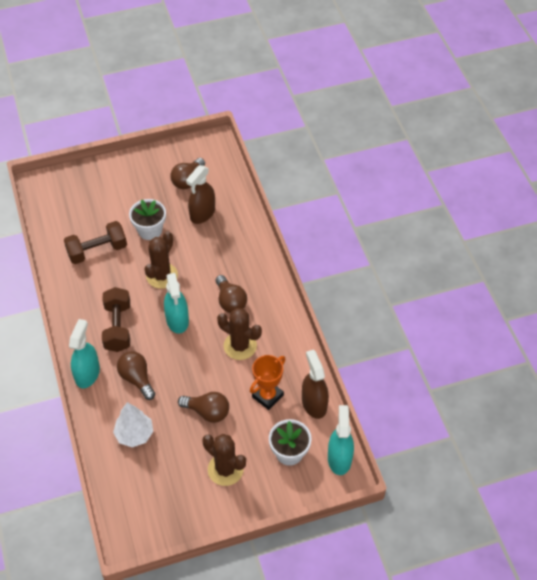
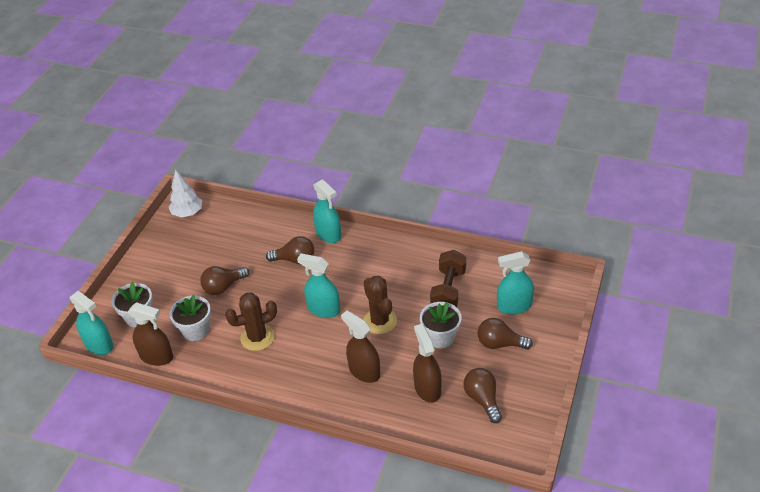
camera: 130 degrees right, 10 degrees down
brown dumbbell [102,287,130,352] -> none
white tree [113,402,153,447] -> white tree moved to [168,170,202,218]
brown cactus [202,434,246,486] -> none
brown light bulb [216,275,247,313] -> brown light bulb moved to [477,318,533,350]
orange trophy [250,355,286,410] -> white flower pot [169,295,211,341]
none -> brown spray bottle [341,311,380,383]
none -> turquoise spray bottle [497,251,534,314]

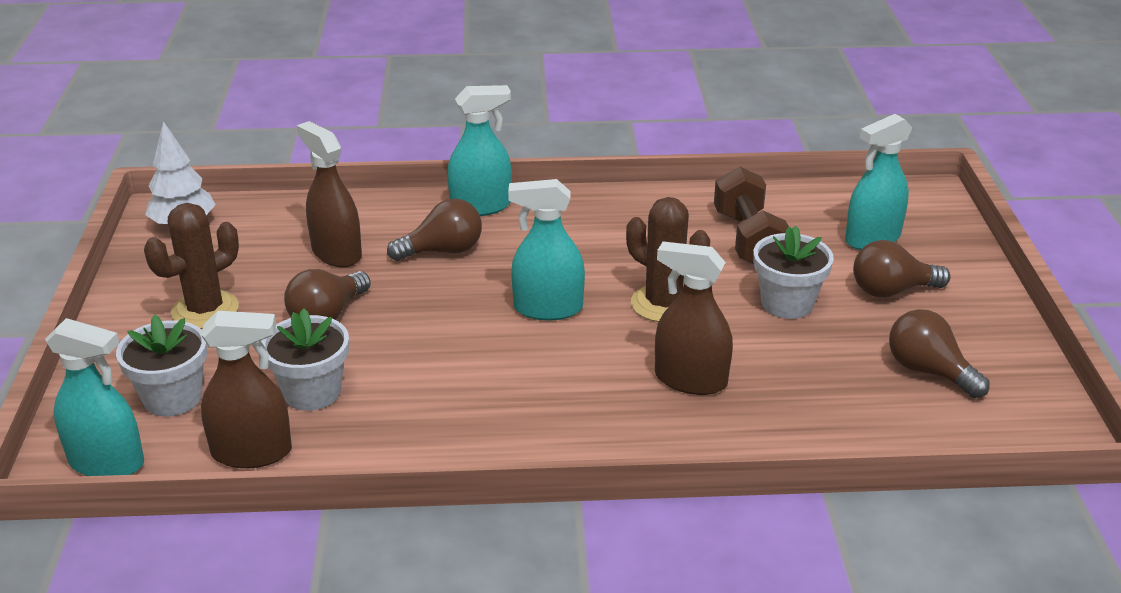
camera: 25 degrees left, 10 degrees down
brown cactus [225,293,277,351] -> brown cactus moved to [144,203,239,329]
turquoise spray bottle [313,179,342,243] -> turquoise spray bottle turned 45 degrees counterclockwise [447,85,512,216]
brown spray bottle [413,324,442,403] -> brown spray bottle moved to [297,121,362,267]

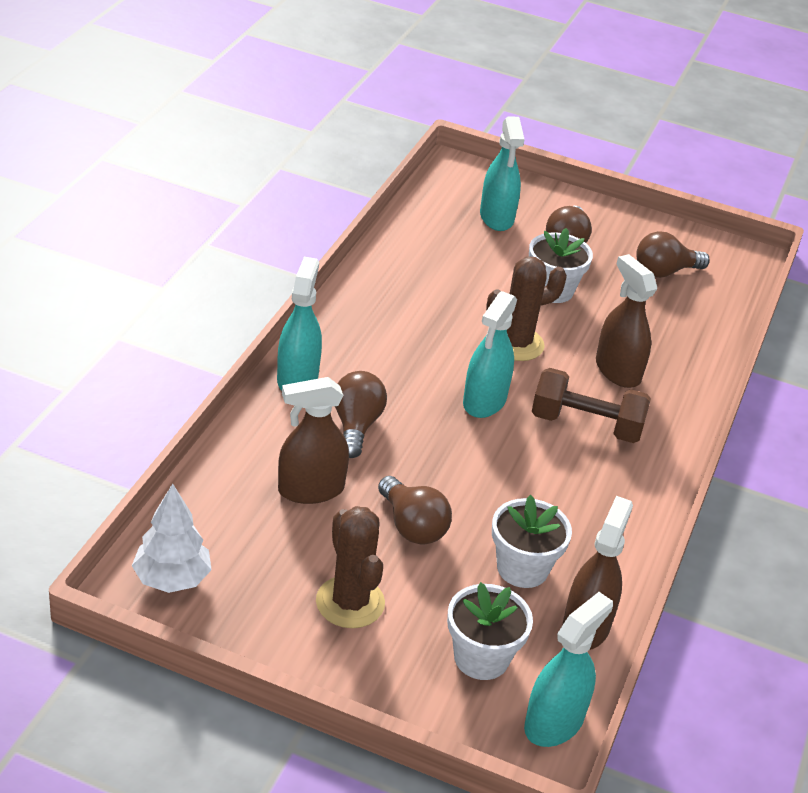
camera: 70 degrees left, 5 degrees up
brown spray bottle [655,242,733,395] -> brown spray bottle turned 105 degrees clockwise [596,254,657,388]
brown dumbbell [714,167,789,264] -> brown dumbbell moved to [532,368,651,443]

